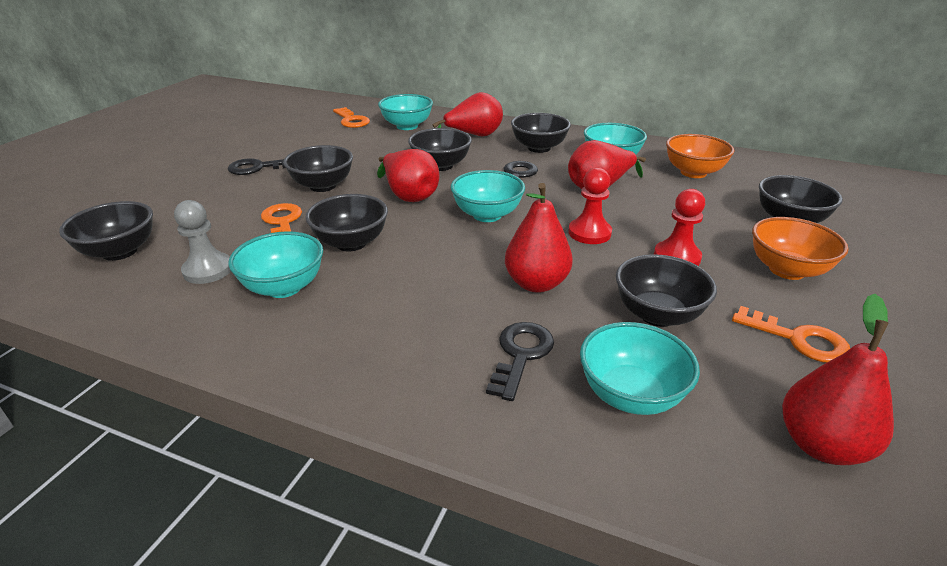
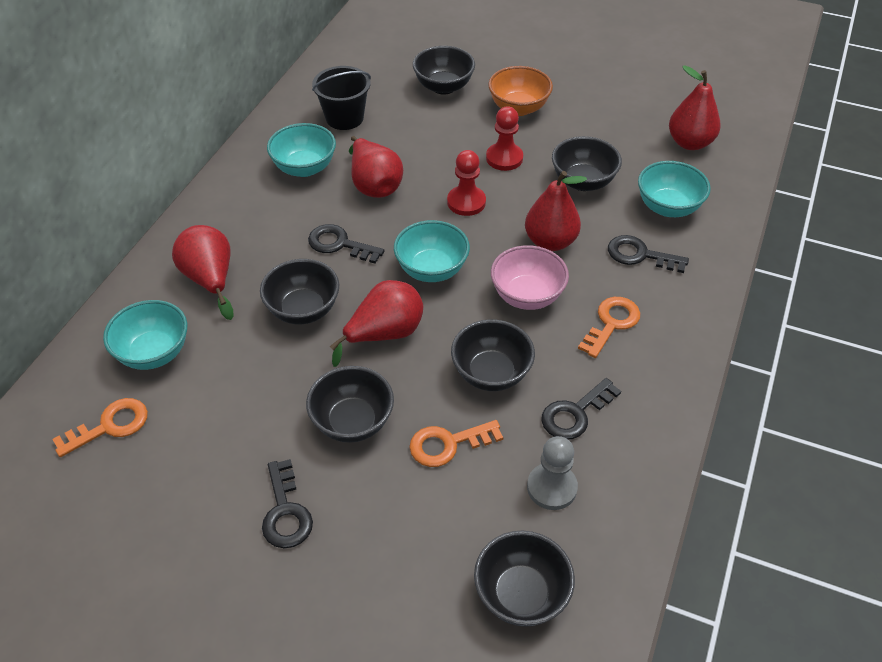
camera: 90 degrees left, 15 degrees up
turquoise bowl [228,231,323,298] -> black key [541,378,621,440]
black bowl [511,113,571,153] -> none
orange bowl [666,134,735,178] -> black bucket [312,66,371,130]
orange key [732,306,850,363] -> orange key moved to [578,297,640,358]
none -> pink bowl [491,245,569,310]

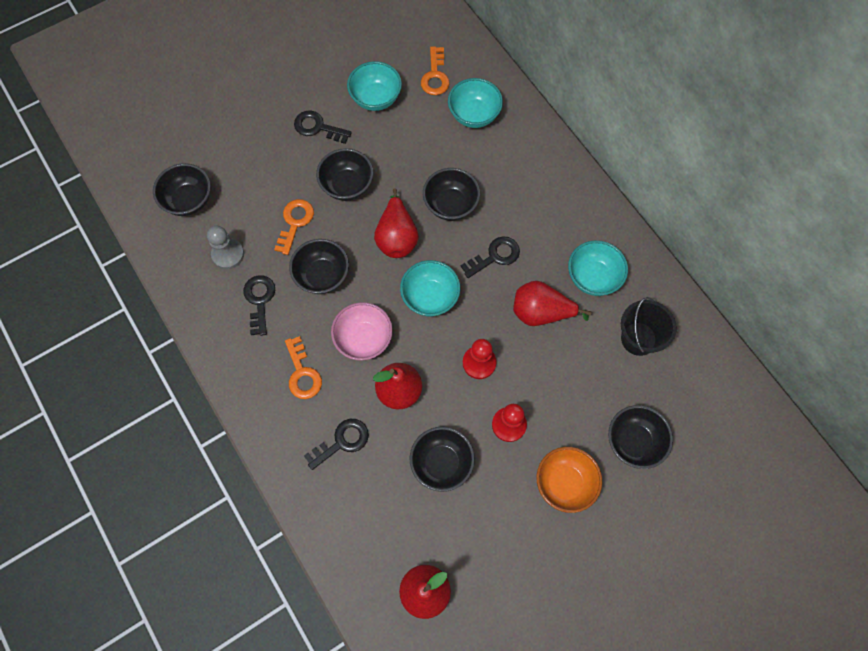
camera: 125 degrees right, 20 degrees up
red pear [172,225,234,320] -> none
turquoise bowl [638,161,711,217] -> turquoise bowl moved to [347,61,402,111]

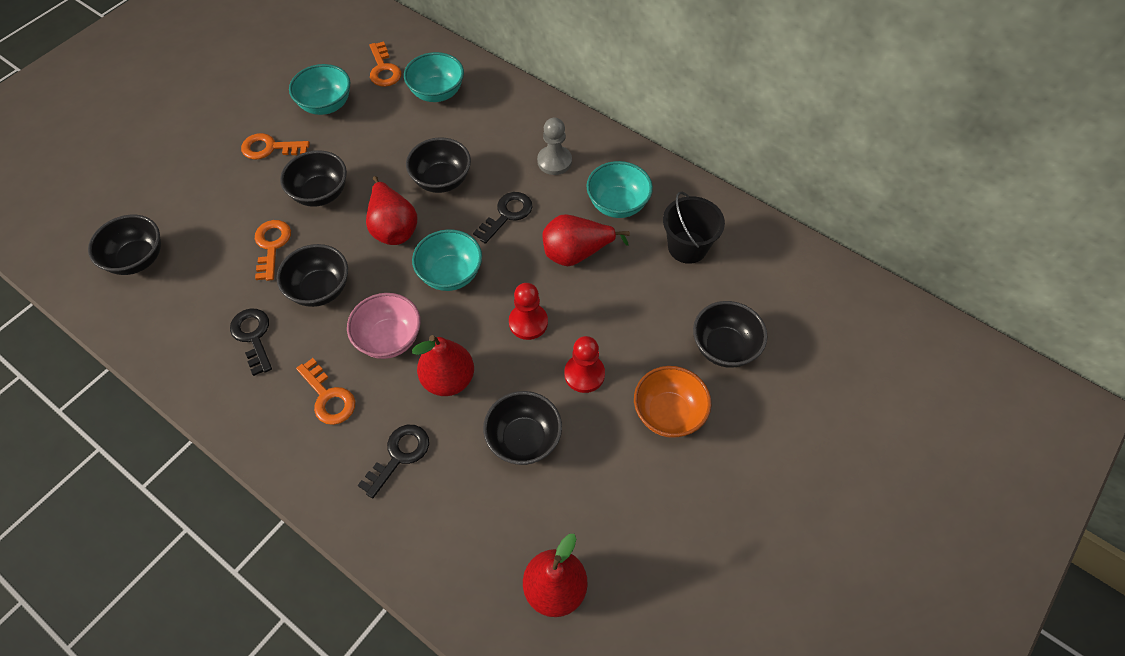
camera: 20 degrees left, 10 degrees down
grey pawn [207,226,244,269] -> grey pawn moved to [537,118,572,175]
black key [294,111,352,144] -> orange key [241,133,310,160]

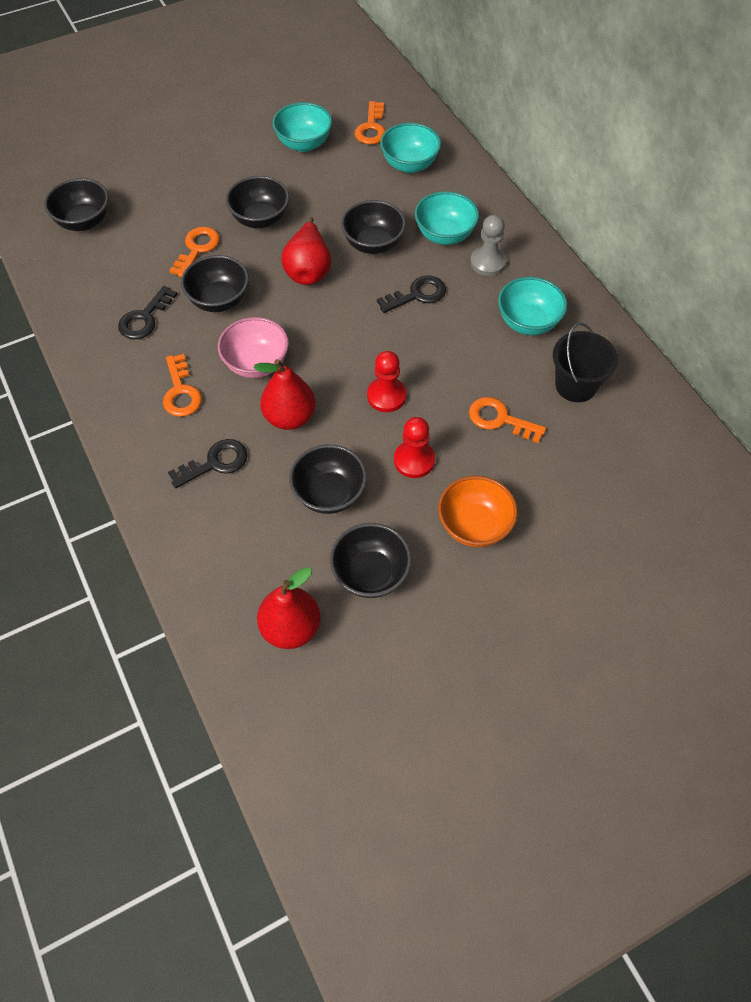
camera: 25 degrees right, 0 degrees up
black key [230,309,272,376] -> black key turned 150 degrees counterclockwise [118,286,178,339]
orange key [241,133,310,160] -> orange key moved to [469,397,546,443]
turquoise bowl [412,229,482,291] -> turquoise bowl moved to [415,191,479,245]
red pear [542,214,630,266] -> none
black bowl [693,301,767,368] -> black bowl moved to [330,523,412,598]

